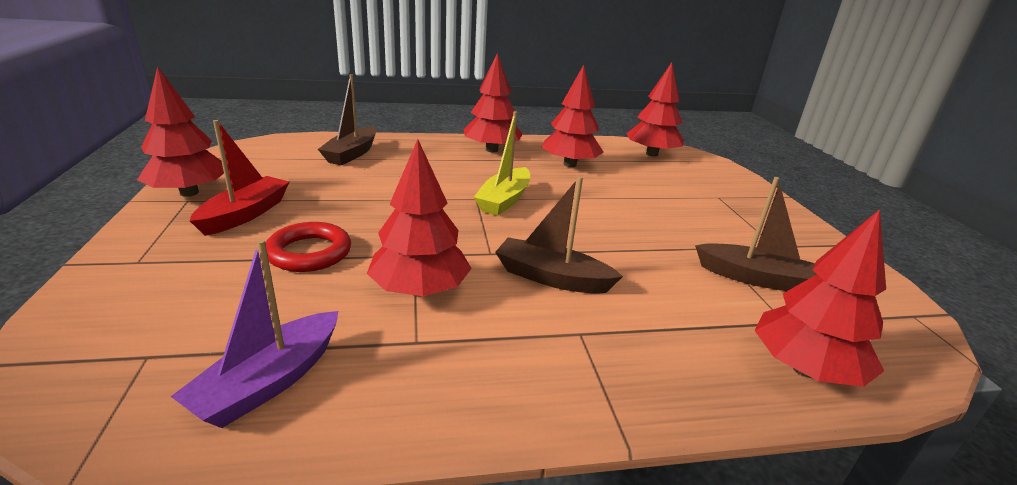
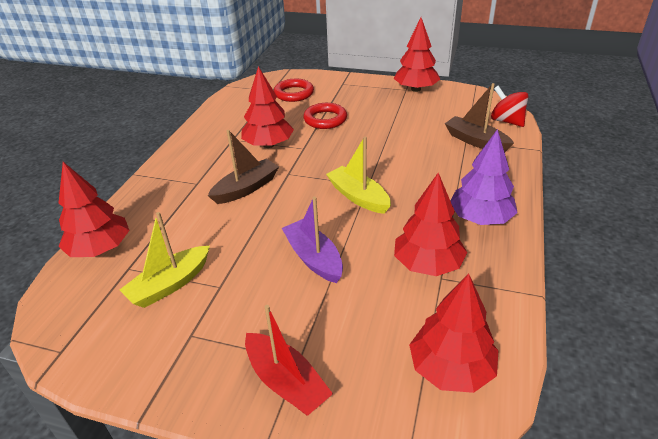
camera: 120 degrees right, 10 degrees up
purple boat [170,240,338,428] -> purple boat moved to [282,196,343,283]
red boat [190,120,289,236] -> red boat moved to [245,305,333,416]
red tree [464,53,522,152] -> purple tree [450,129,518,225]
brown boat [695,177,817,291] -> yellow boat [120,212,210,308]
none -> red ring [274,79,314,102]
none -> red spinning top [491,86,528,127]

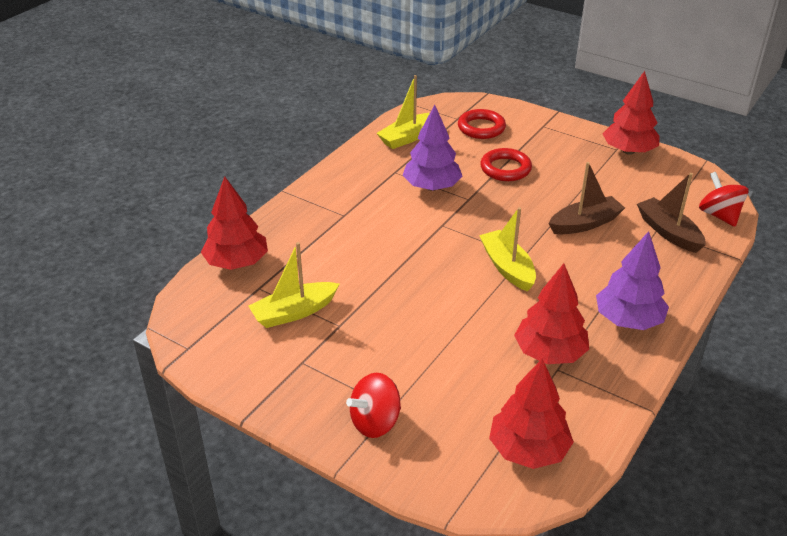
camera: 15 degrees right, 0 degrees up
brown boat [208,130,279,204] -> brown boat moved to [548,162,625,234]
red tree [241,66,294,148] -> purple tree [402,105,462,191]
red boat [245,305,333,416] -> red spinning top [346,373,401,438]
purple boat [282,196,343,283] -> none
none -> yellow boat [377,75,430,149]

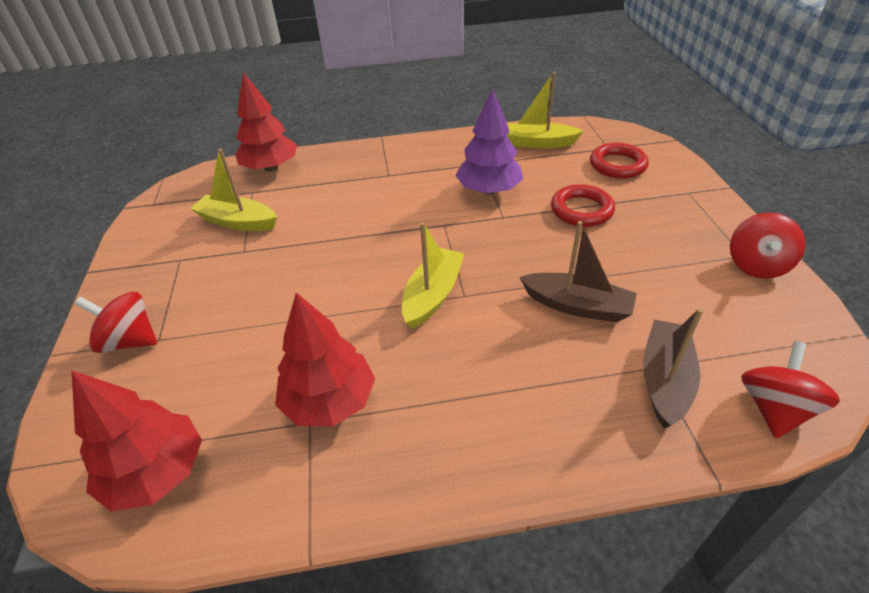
camera: 50 degrees right, 5 degrees up
purple tree [596,231,669,330] -> none
red tree [603,71,660,155] -> red spinning top [730,212,805,279]

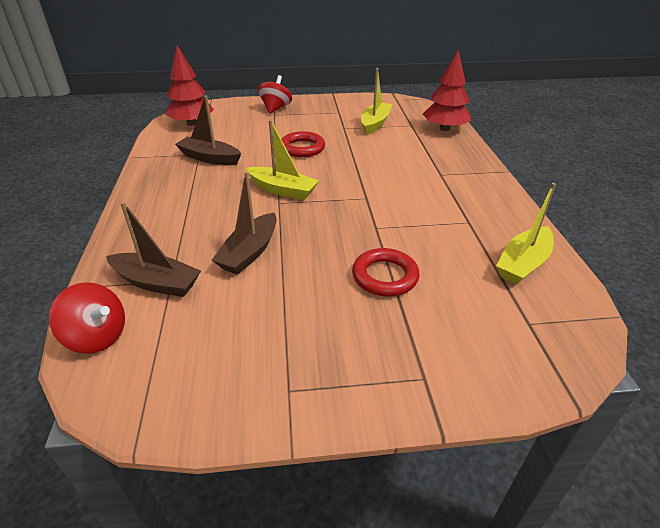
camera: 90 degrees right, 5 degrees down
red tree [275,292,375,427] -> brown boat [175,95,241,165]
purple tree [455,88,524,195] -> none
yellow boat [507,72,584,148] -> yellow boat turned 150 degrees counterclockwise [496,183,556,285]
red ring [590,143,649,179] -> red ring moved to [281,131,325,157]
red spinning top [730,212,805,279] -> none

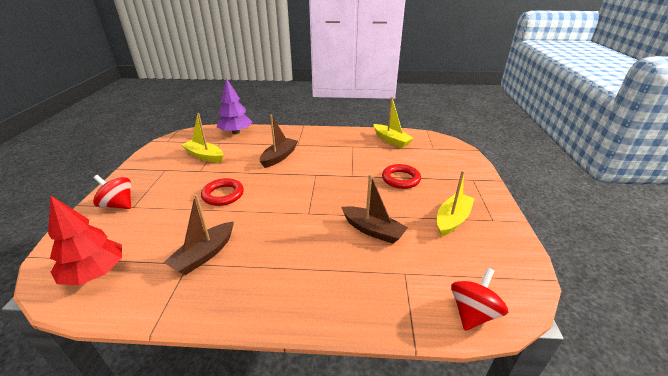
camera: 80 degrees left, 5 degrees down
brown boat [106,202,201,297] -> brown boat moved to [260,115,298,168]
yellow boat [246,120,319,200] -> yellow boat moved to [437,170,475,236]
red tree [423,50,471,131] -> purple tree [217,78,252,134]

